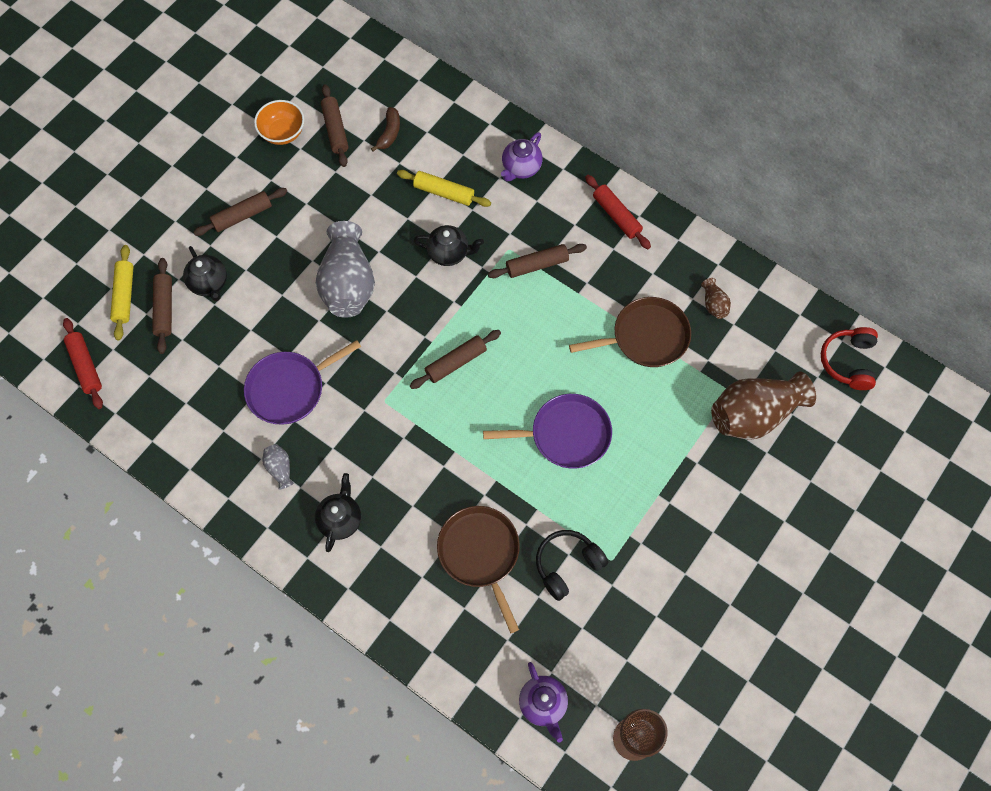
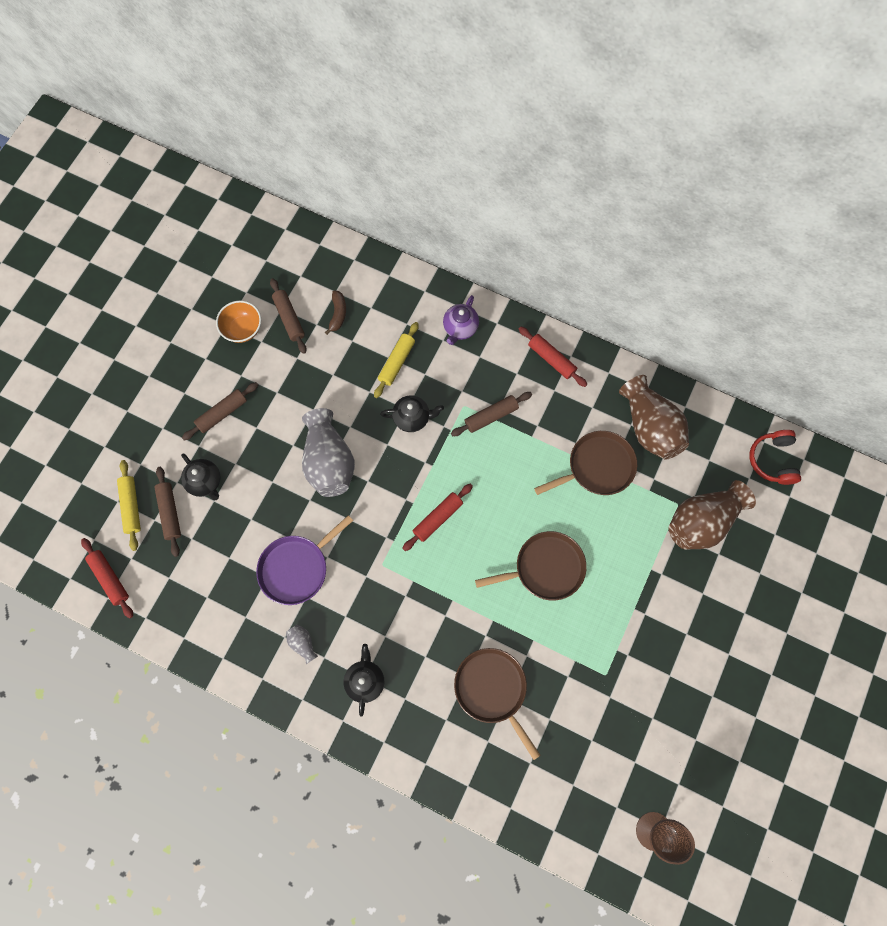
camera: 10 degrees left, 5 degrees up
yellow rolling pin [397,170,491,207] -> yellow rolling pin turned 75 degrees counterclockwise [374,322,419,398]
brown rolling pin [410,330,501,389] -> red rolling pin [402,484,473,551]
purple pan [483,394,612,469] -> brown pan [475,531,587,601]
purple teapot [519,662,568,743] -> none
black headphones [536,530,608,601] -> none
brown vase [701,278,731,319] -> brown vase [619,375,689,460], size x2.33

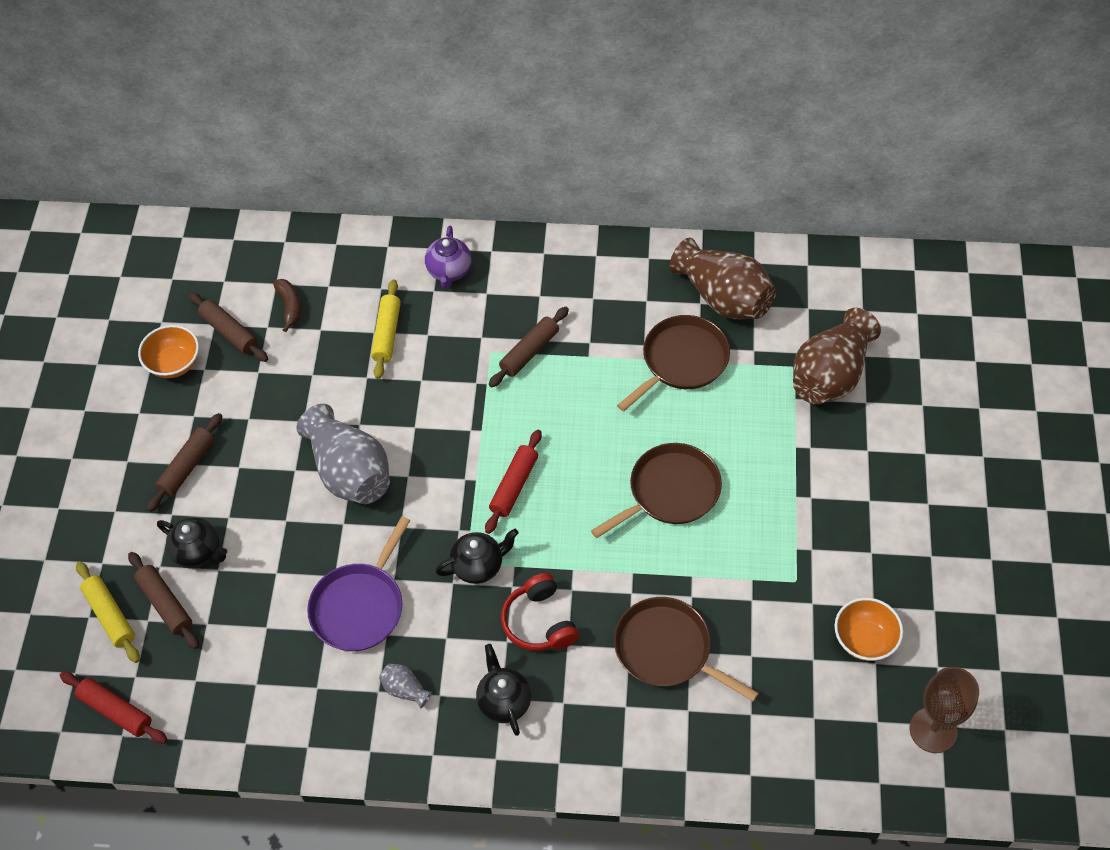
camera: 20 degrees left, 15 degrees down
black teapot [380,395,444,432] -> black teapot moved to [436,529,519,584]
red rolling pin [519,327,587,387] -> none
red headphones [749,430,801,485] -> red headphones moved to [501,573,579,651]
none -> orange bowl [835,598,903,661]

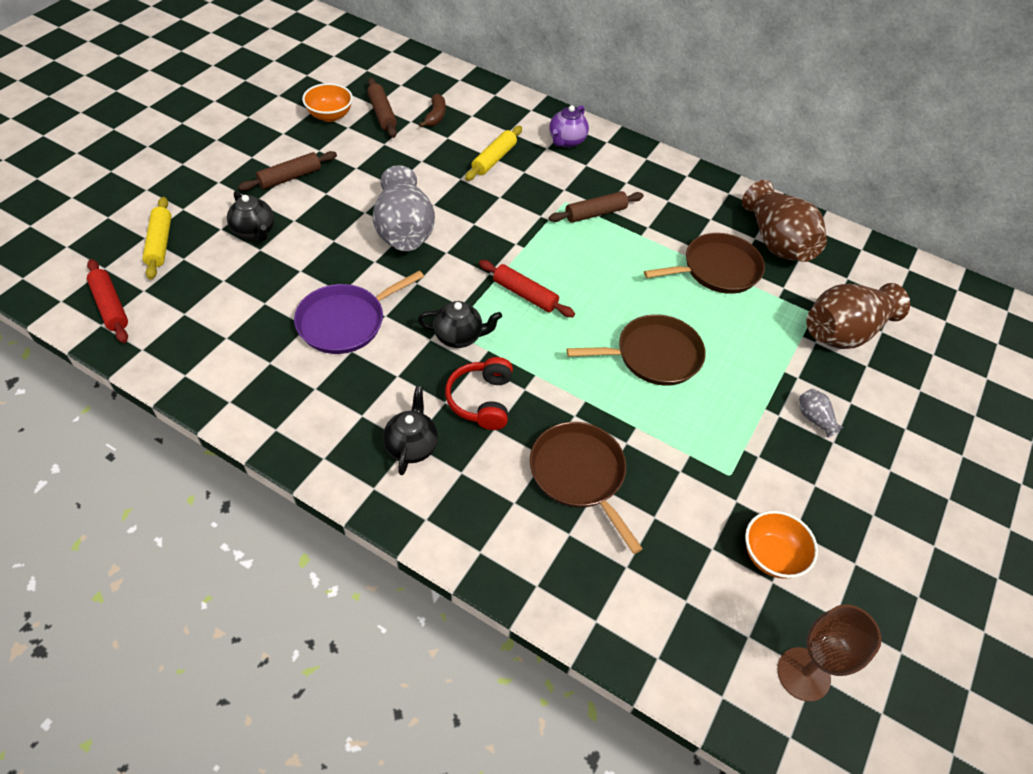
camera: 20 degrees right, 5 degrees down
brown rolling pin [128,552,199,649] -> none
grey vase [379,663,432,708] -> grey vase moved to [799,388,844,438]
red rolling pin [485,430,542,534] -> red rolling pin turned 75 degrees clockwise [479,260,575,317]

